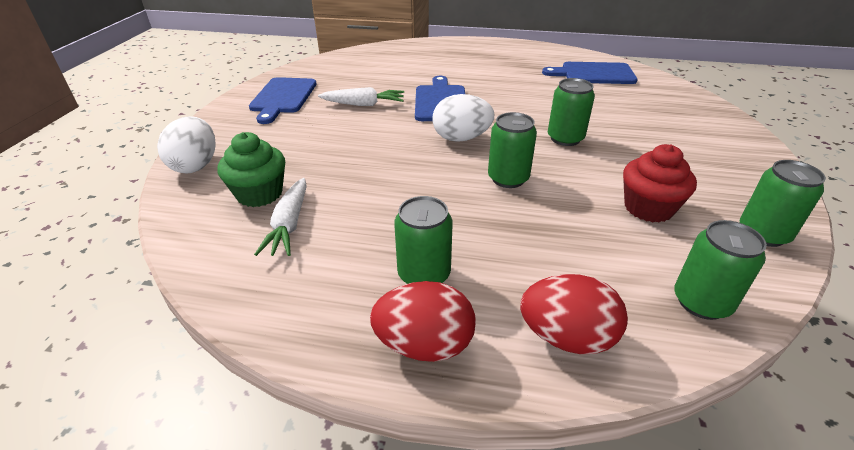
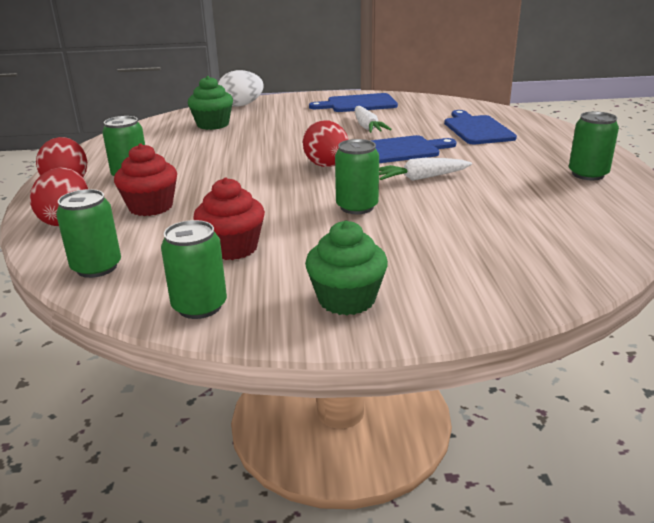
camera: 75 degrees right, 10 degrees down
white carrot [254,178,307,256] -> white carrot moved to [379,158,472,181]
white egg [432,94,495,142] -> red egg [303,120,349,167]
green can [488,112,537,188] -> green can moved to [569,111,619,180]
blue cutting board [542,62,638,84] -> blue cutting board moved to [444,110,517,144]
none -> red cupcake [114,143,177,216]
none -> green cupcake [305,221,388,315]

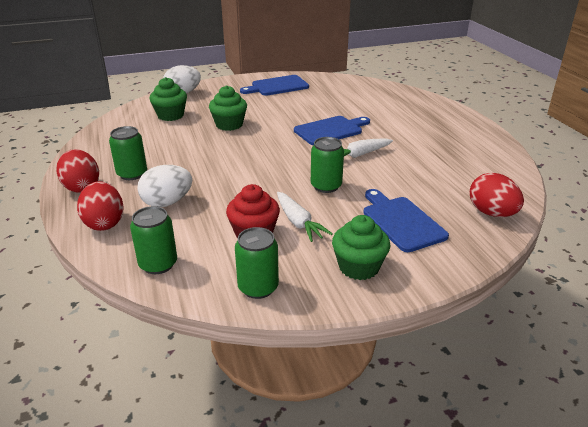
camera: 15 degrees left, 5 degrees up
red cupcake [114,143,177,216] -> white egg [137,165,192,207]
red egg [303,120,349,167] -> red egg moved to [470,173,524,217]
white carrot [355,106,392,133] -> white carrot moved to [277,192,333,242]
blue cutting board [444,110,517,144] -> blue cutting board moved to [363,189,449,252]
green can [569,111,619,180] -> none
none -> green cupcake [209,85,247,131]

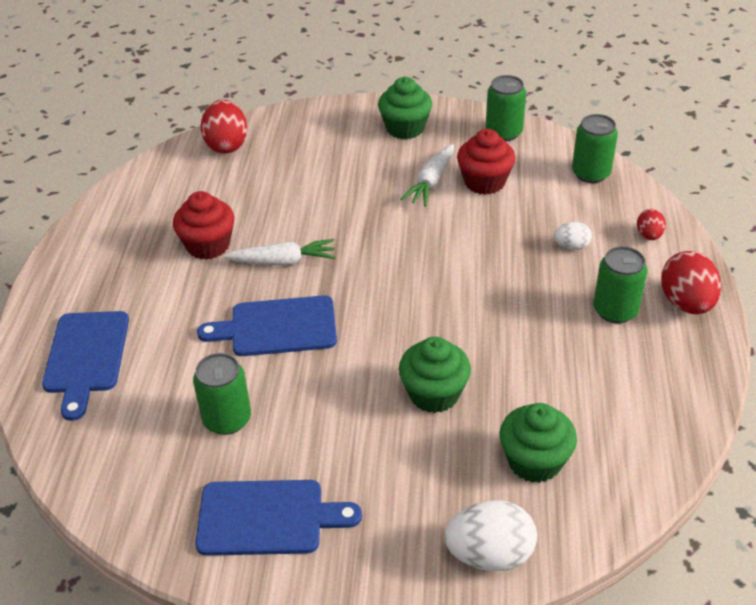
camera: 155 degrees left, 10 degrees up
red egg [77,181,124,231] -> red egg [637,209,666,240], size x0.54
white egg [137,165,192,207] -> white egg [554,222,592,250], size x0.54
white carrot [277,192,333,242] -> white carrot turned 150 degrees counterclockwise [400,144,454,206]
green can [311,137,344,193] -> green can moved to [193,353,251,435]
blue cutting board [363,189,449,252] -> blue cutting board moved to [42,311,129,421]
none -> red cupcake [173,191,235,260]

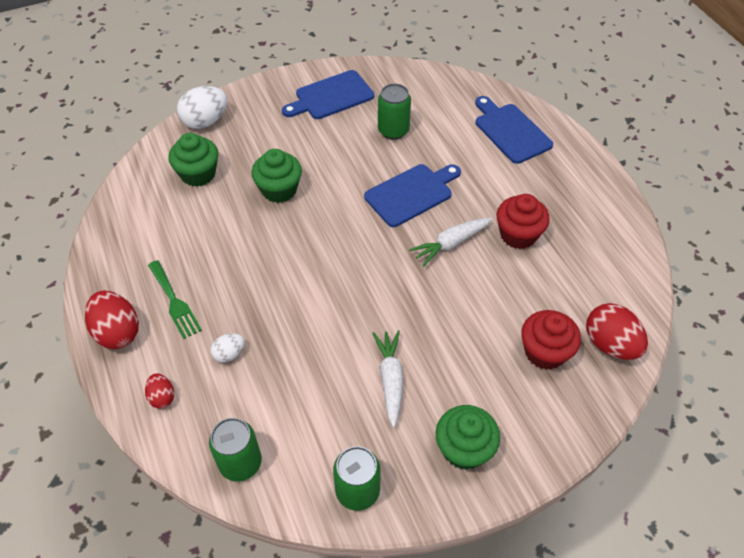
camera: 150 degrees right, 10 degrees up
red cupcake [457,129,515,195] -> red cupcake moved to [521,310,581,370]
green can [593,246,648,324] -> green fork [148,260,202,339]

